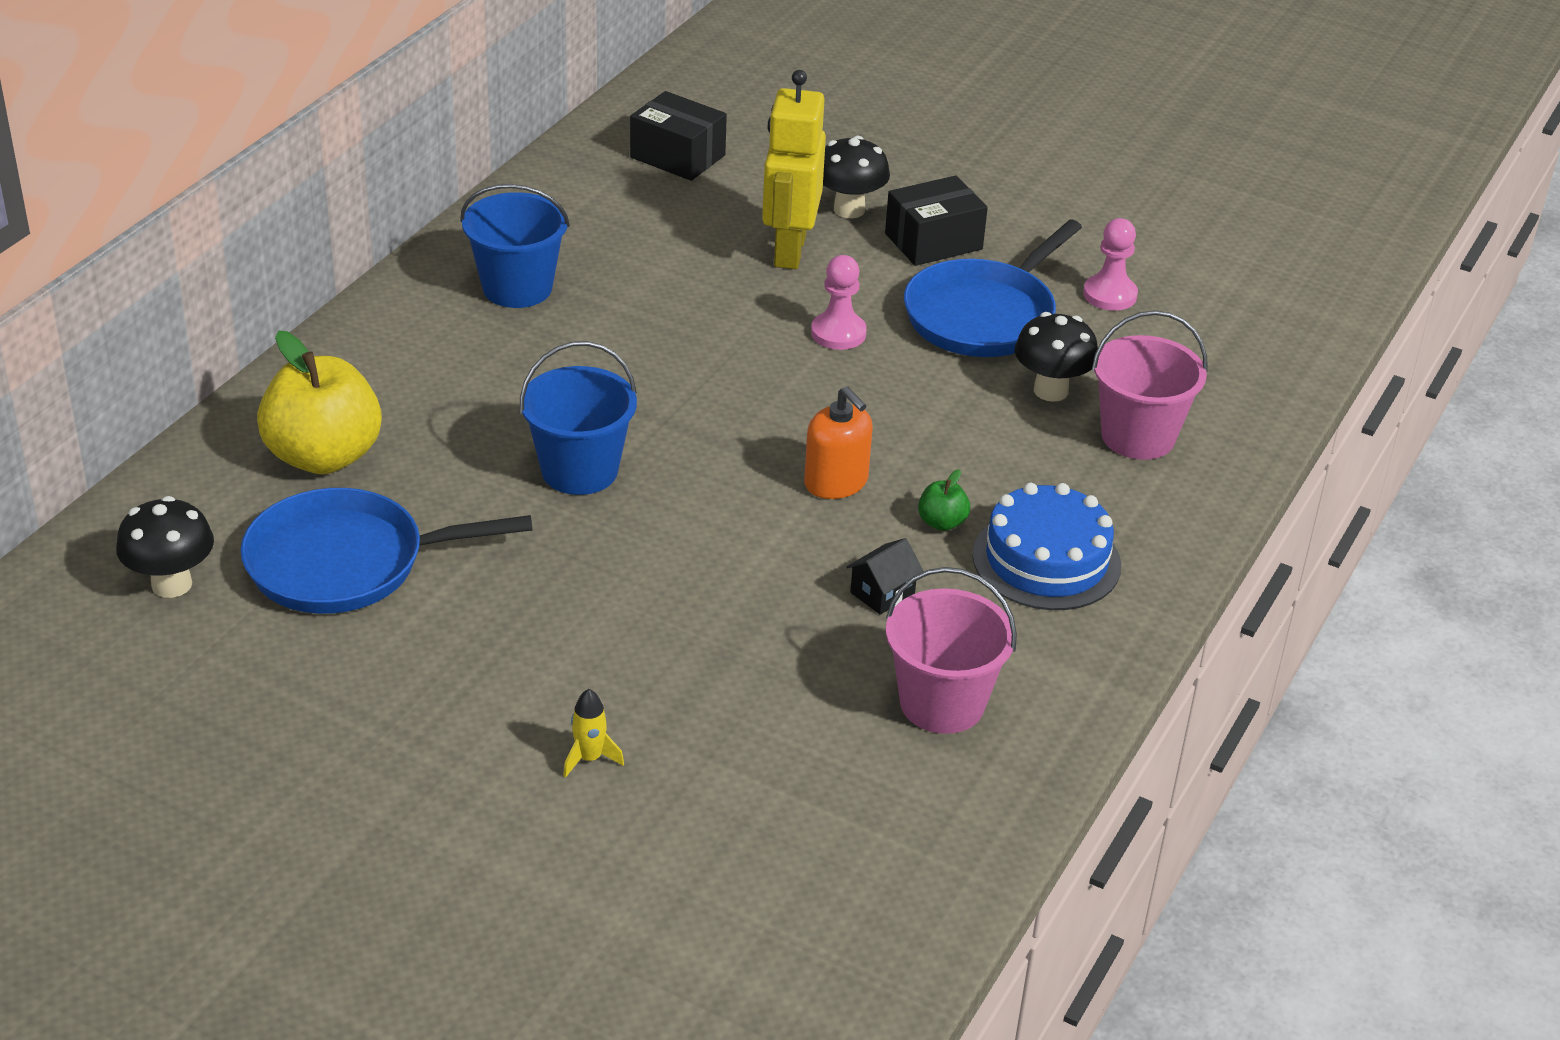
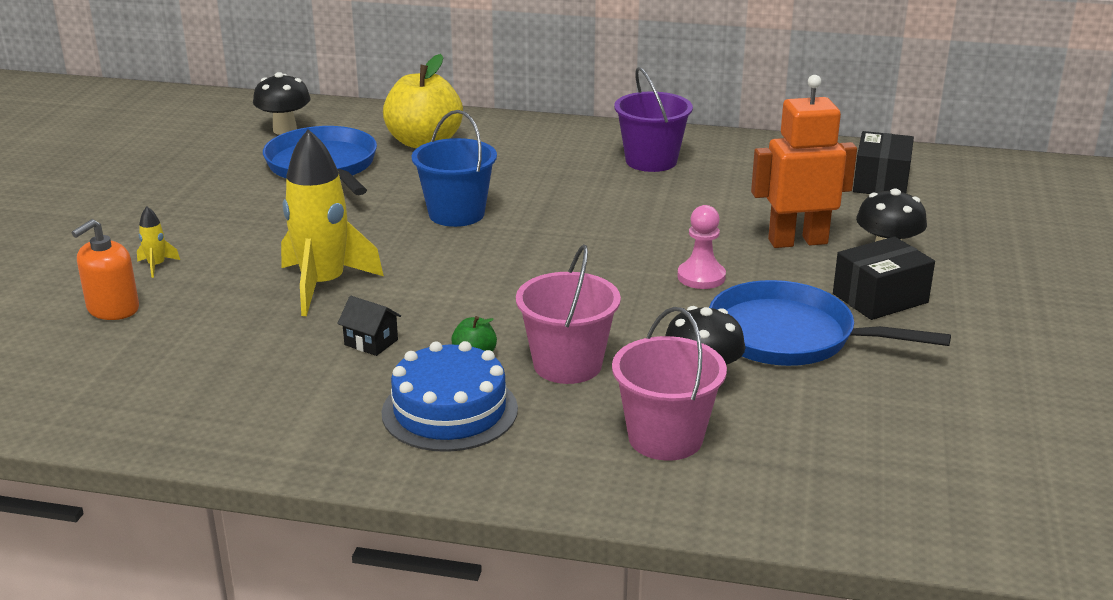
camera: 75 degrees right, 10 degrees down
blue bucket [460,184,570,308] -> purple bucket [614,67,693,172]
yellow robot [762,70,826,269] -> orange robot [751,75,857,248]
orange soap dispenser [804,387,872,499] -> orange soap dispenser moved to [72,219,139,320]
black box [885,175,988,266] -> black box turned 75 degrees counterclockwise [833,236,935,320]
pink bucket [886,567,1017,734] -> pink bucket moved to [516,244,621,384]
pink pawn [1083,218,1138,311] -> none
none -> yellow rocket [281,129,384,316]

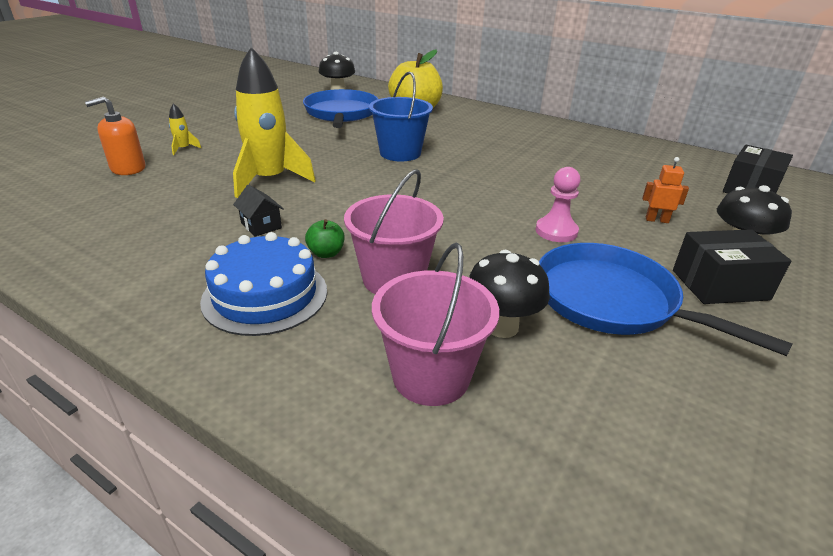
camera: 20 degrees right, 5 degrees up
purple bucket [614,67,693,172] -> none
orange robot [751,75,857,248] -> orange robot [642,157,689,223], size x0.44

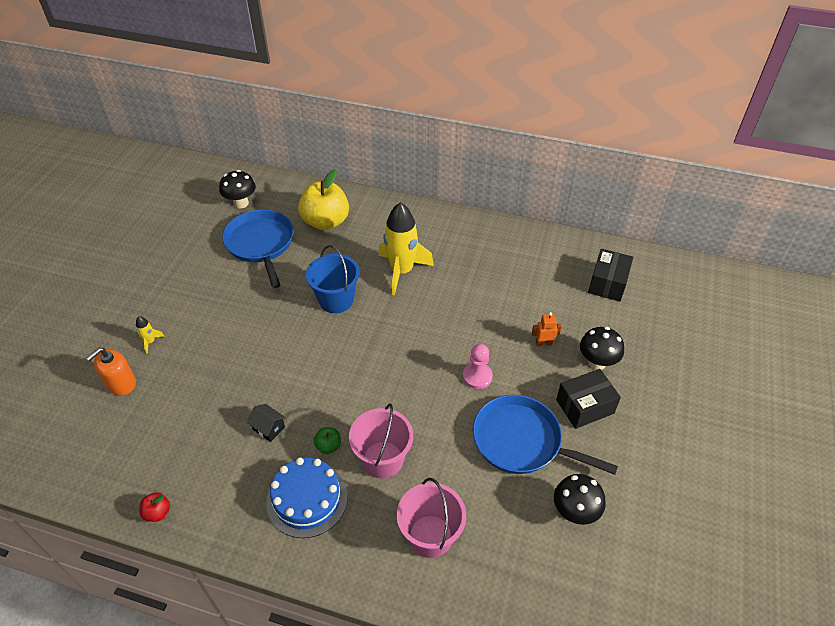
camera: 15 degrees left, 15 degrees up
yellow rocket [233,47,316,198] -> yellow rocket moved to [378,202,434,296]
black mushroom [469,250,550,338] -> black mushroom moved to [554,474,606,525]
none -> red apple [139,492,170,522]

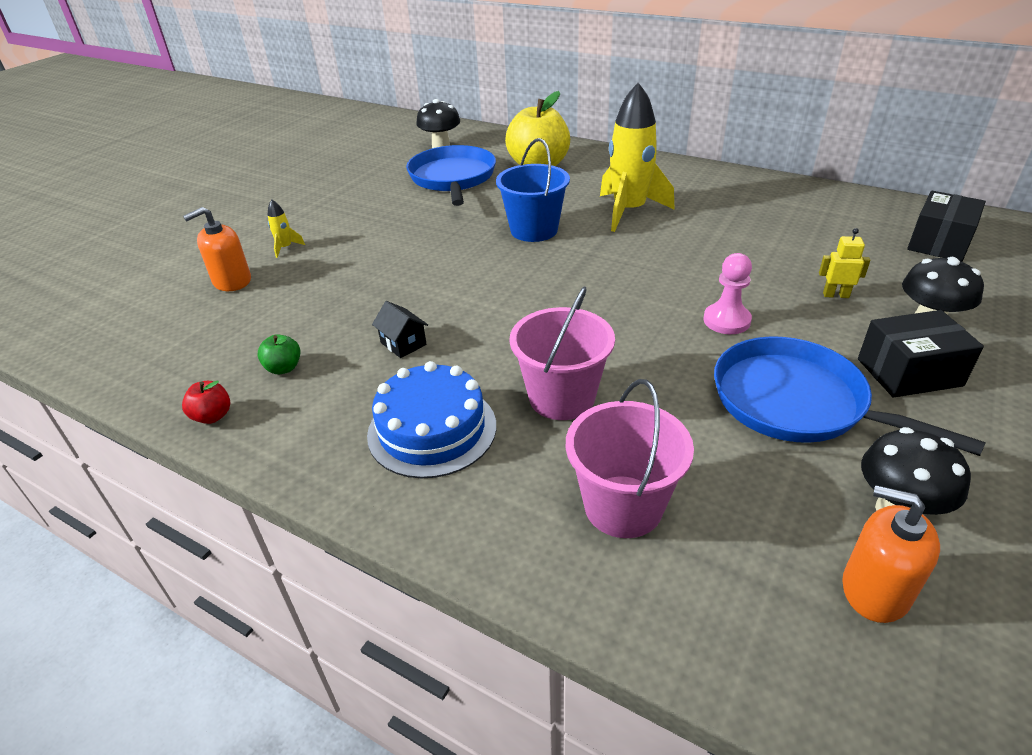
camera: 15 degrees right, 10 degrees down
green apple [314,427,341,454] -> green apple moved to [257,334,300,374]
orange robot [532,312,561,346] -> yellow robot [819,228,870,298]
none -> orange soap dispenser [842,485,940,623]

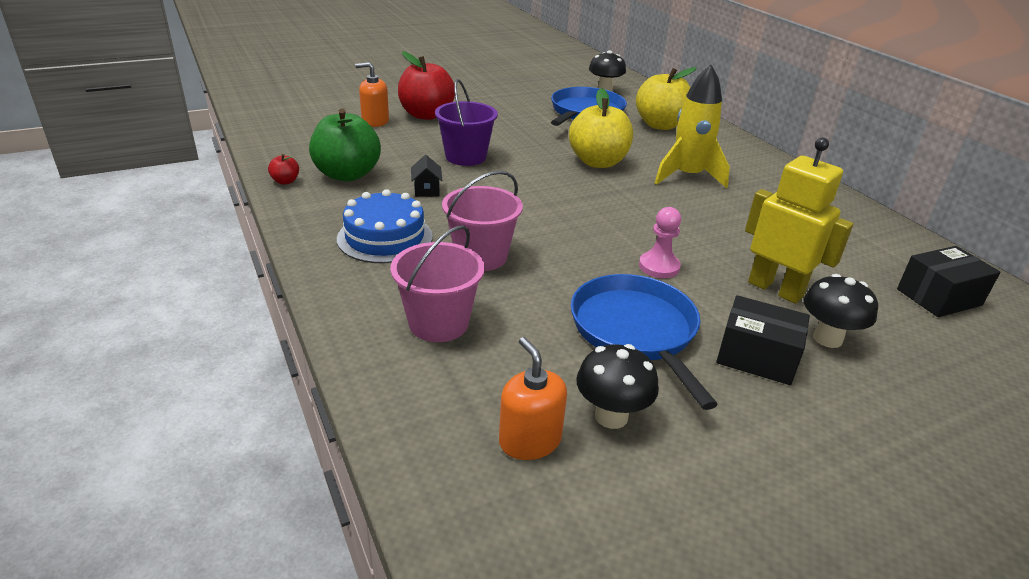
camera: 30 degrees right, 5 degrees down
green apple [257,334,300,374] -> green apple [309,108,381,181], size x2.36
yellow rocket [268,199,305,258] -> red apple [398,51,455,120]
blue bucket [496,138,570,242] -> yellow apple [569,88,633,168]
yellow robot [819,228,870,298] -> yellow robot [745,138,853,304], size x2.28
none -> purple bucket [435,79,498,166]

